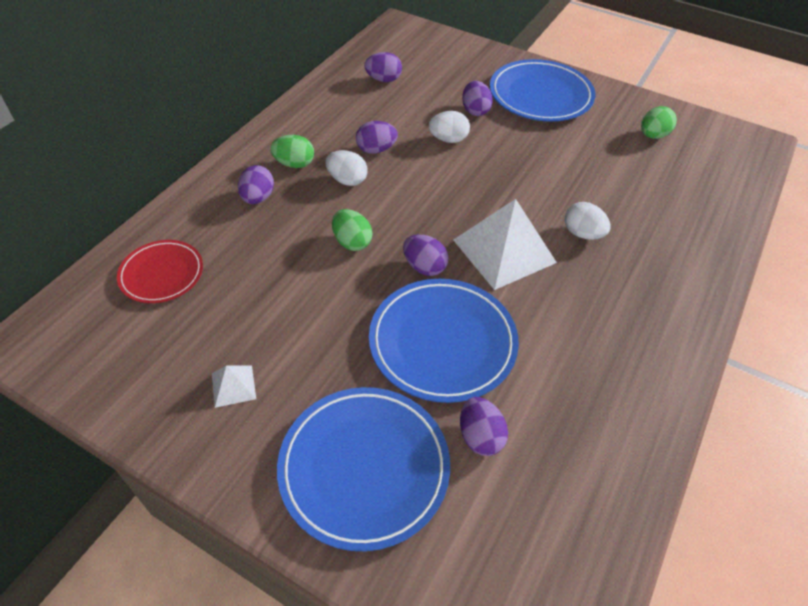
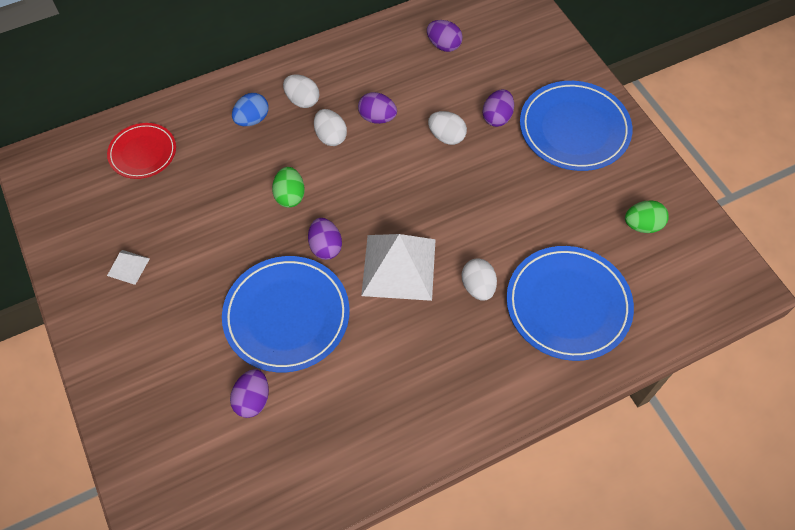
camera: 35 degrees right, 10 degrees up
purple egg [238,165,274,204] -> blue egg [232,93,269,126]
green egg [270,135,314,168] -> white egg [283,75,319,108]
blue plate [277,387,450,551] -> blue plate moved to [506,246,634,361]

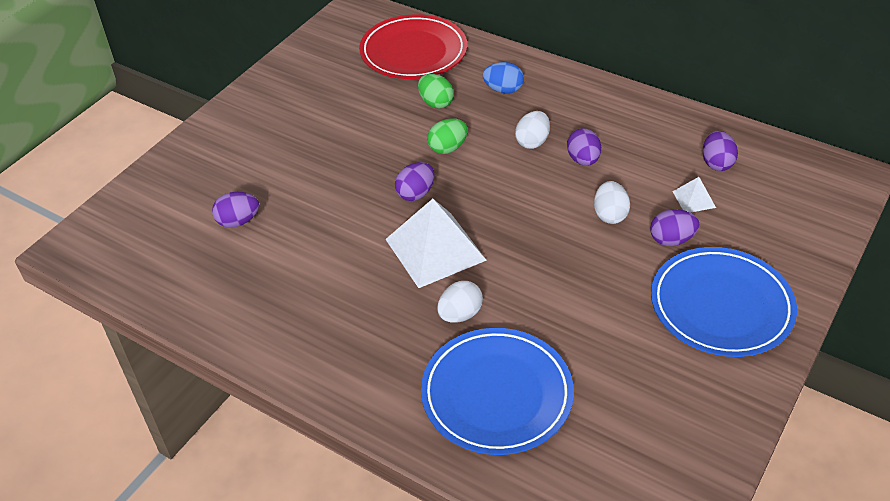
camera: 60 degrees right, 15 degrees down
red plate [107,123,176,179] -> red plate [359,14,467,79], size x1.66
white pyramid [107,250,150,285] -> white pyramid moved to [672,177,716,213]
blue plate [222,256,350,372] -> none
white egg [283,75,319,108] -> none
green egg [625,200,669,233] -> green egg moved to [418,74,454,109]

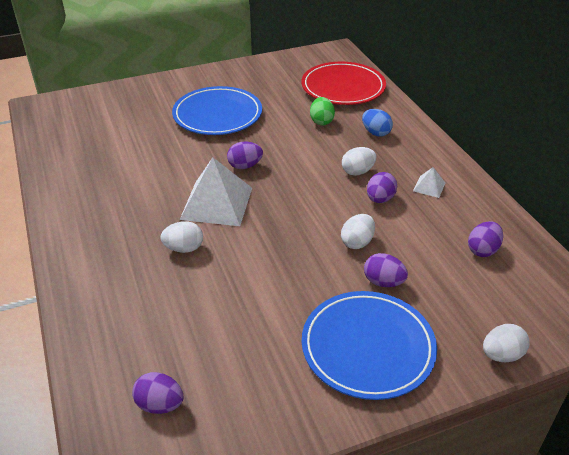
camera: 35 degrees right, 5 degrees down
purple egg [212,192,259,228] -> purple egg moved to [132,372,183,414]
blue plate [421,328,574,455] -> blue plate moved to [172,86,262,135]
green egg [427,118,468,154] -> none
white pyramid [672,177,716,213] -> white pyramid moved to [413,167,445,198]
none -> white egg [483,324,530,363]

